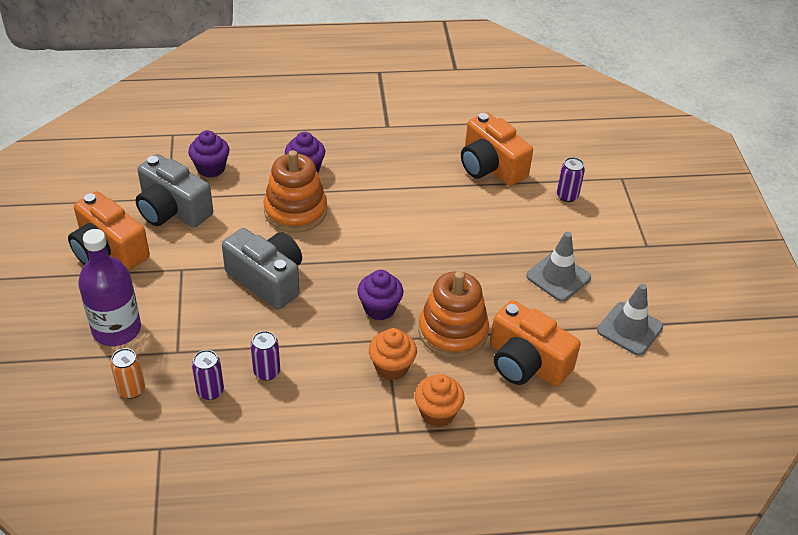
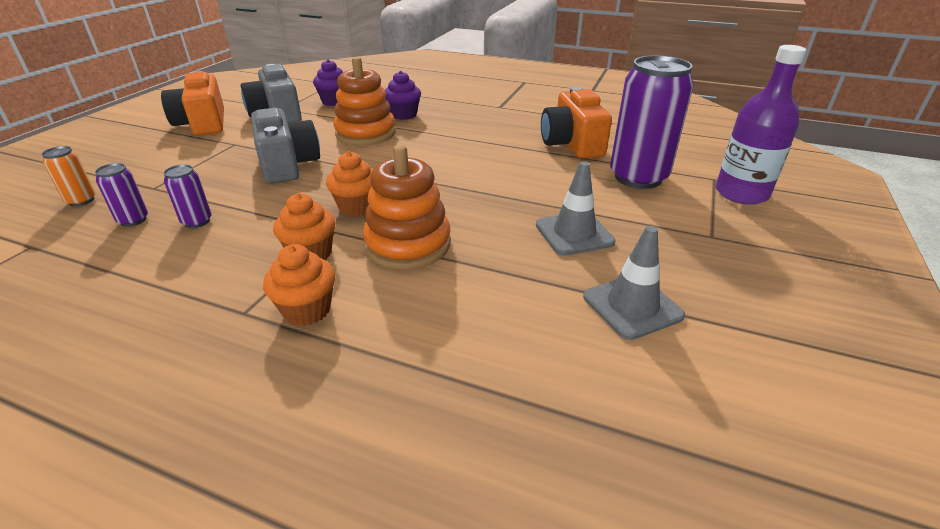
camera: 30 degrees right, 10 degrees down
purple bottle [78,229,141,346] -> purple bottle moved to [716,45,807,205]
purple cupcake [357,270,403,321] -> orange cupcake [326,151,373,217]
orange camera [490,300,581,386] -> none
purple can [557,157,585,202] -> purple can [610,56,694,189], size x2.24

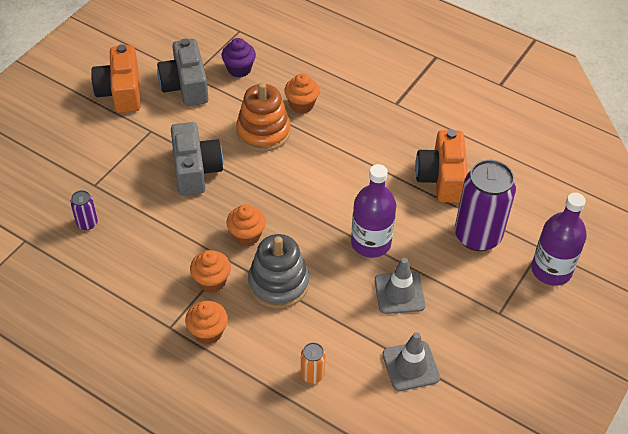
camera: 10 degrees right, 15 degrees up
orange can [42,146,96,206] -> orange can moved to [301,342,326,383]
purple can [163,164,212,228] -> none
orange stacking toy [363,145,451,269] -> grey stacking toy [248,234,309,309]
purple cupcake [385,71,421,120] -> orange cupcake [284,74,320,114]
none -> purple bottle [351,164,396,258]

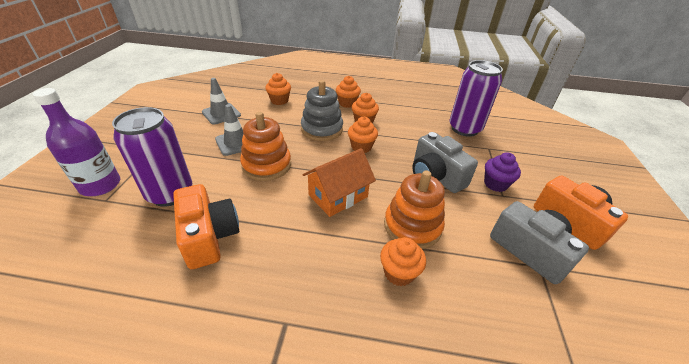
camera: 155 degrees right, 10 degrees down
purple can [70,190,98,230] -> purple can [449,60,503,137], size x2.24
purple cupcake [222,38,256,77] -> purple cupcake moved to [484,152,521,192]
orange can [301,342,326,383] -> orange cupcake [265,73,291,105]
purple bottle [351,164,396,258] -> orange stacking toy [240,112,291,181]
none -> orange house [303,148,376,217]

